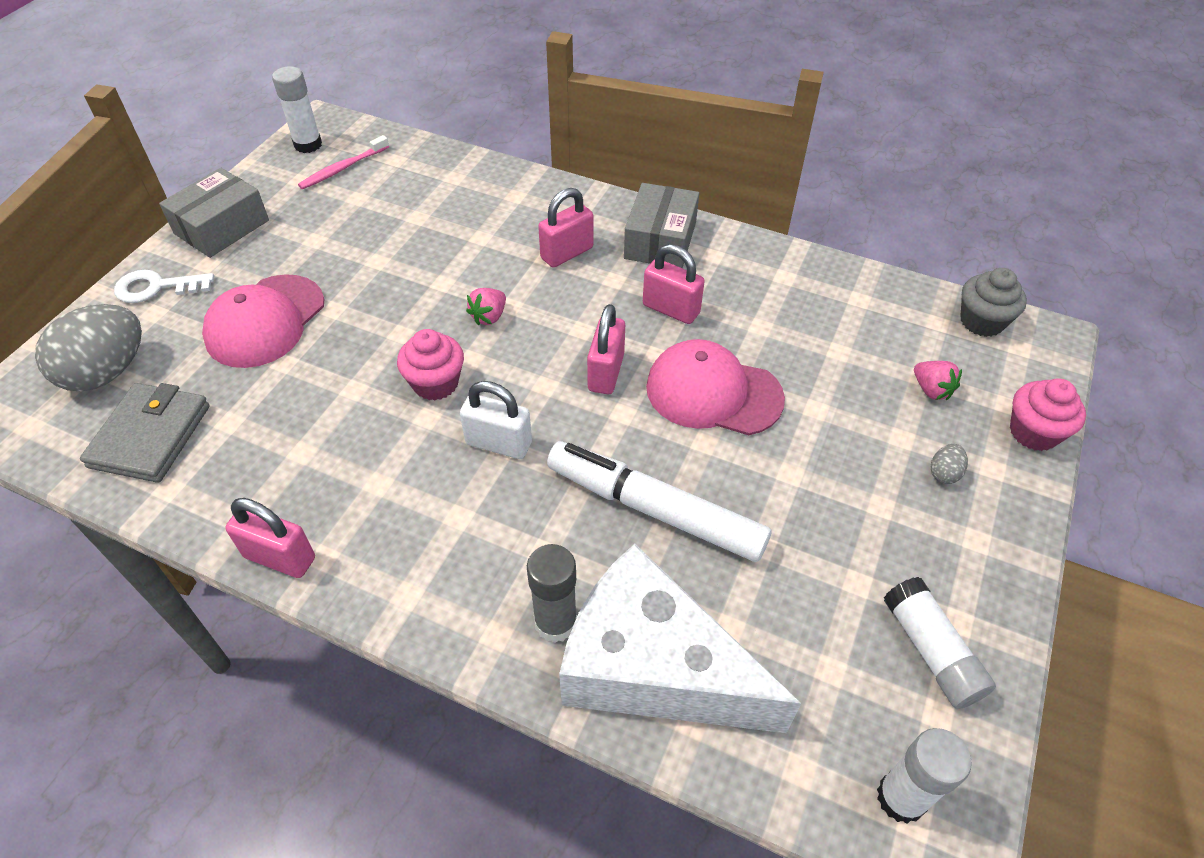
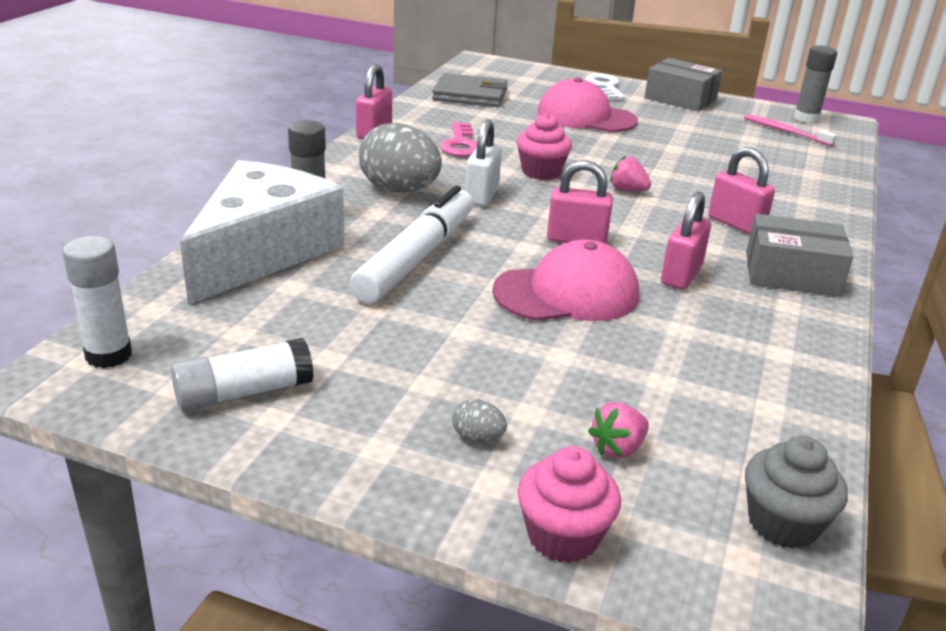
camera: 85 degrees right, 20 degrees down
grey egg [35,304,142,392] -> grey egg moved to [359,123,442,193]
white glue stick [272,66,322,153] -> grey glue stick [794,45,838,123]
pink cap [646,339,785,435] -> pink cap turned 60 degrees clockwise [492,239,639,321]
none -> pink key [440,122,477,157]

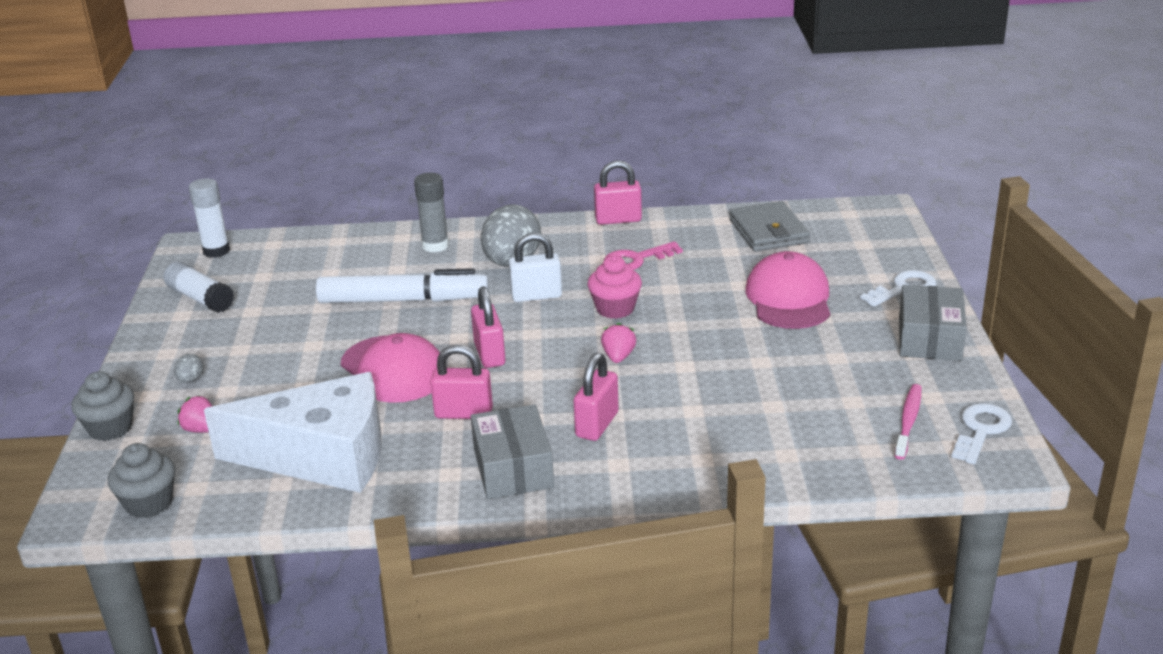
camera: 70 degrees right, 0 degrees up
white cheese [180,160,345,305] -> white cheese moved to [204,372,382,493]
pink cupcake [518,446,621,563] -> grey cupcake [71,371,134,441]
grey glue stick [794,45,838,123] -> white key [951,403,1012,464]

